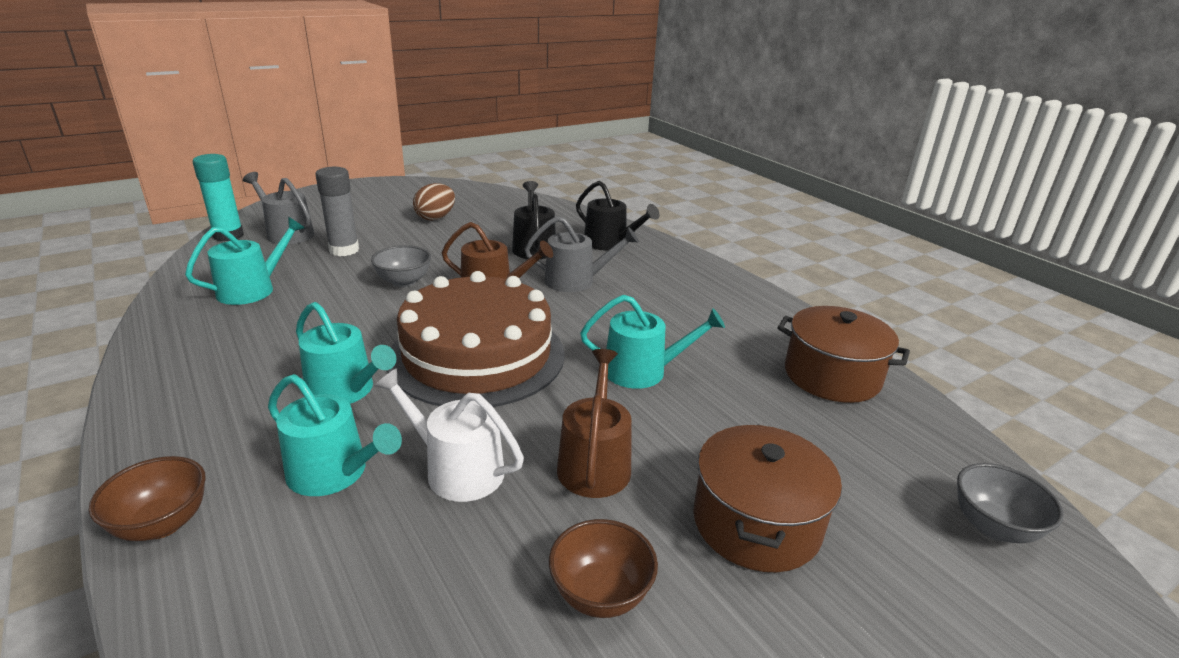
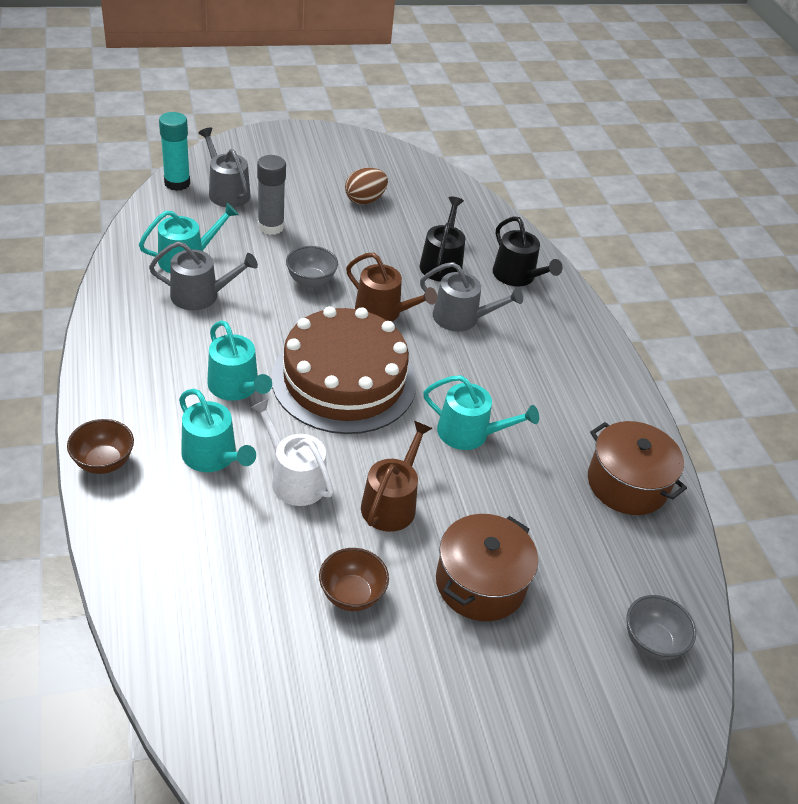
camera: 15 degrees right, 15 degrees up
none -> grey watering can [149,241,258,310]

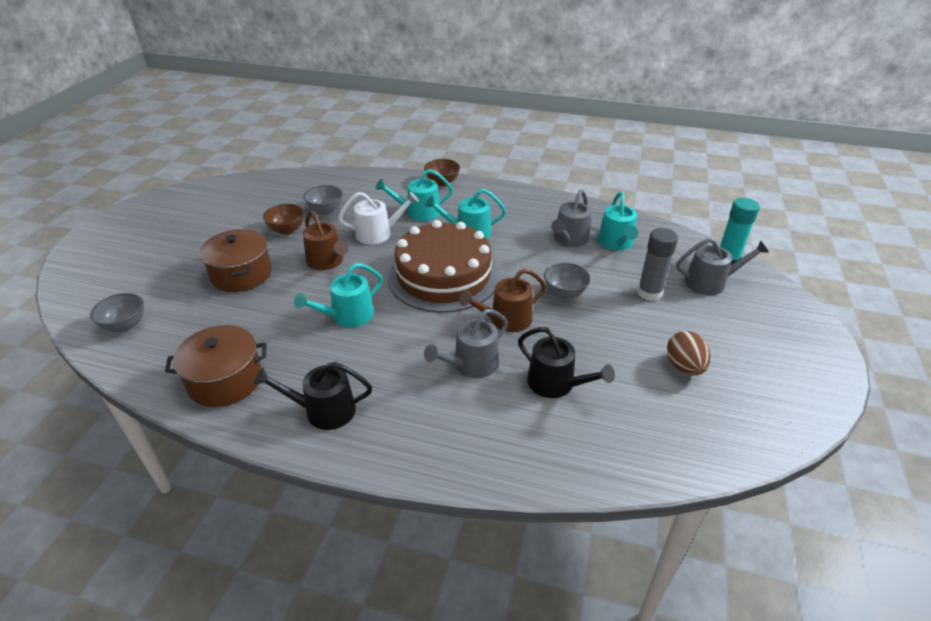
camera: 125 degrees right, 5 degrees down
black watering can [493,216,563,287] -> black watering can moved to [254,362,372,430]
none -> grey bowl [304,185,343,215]

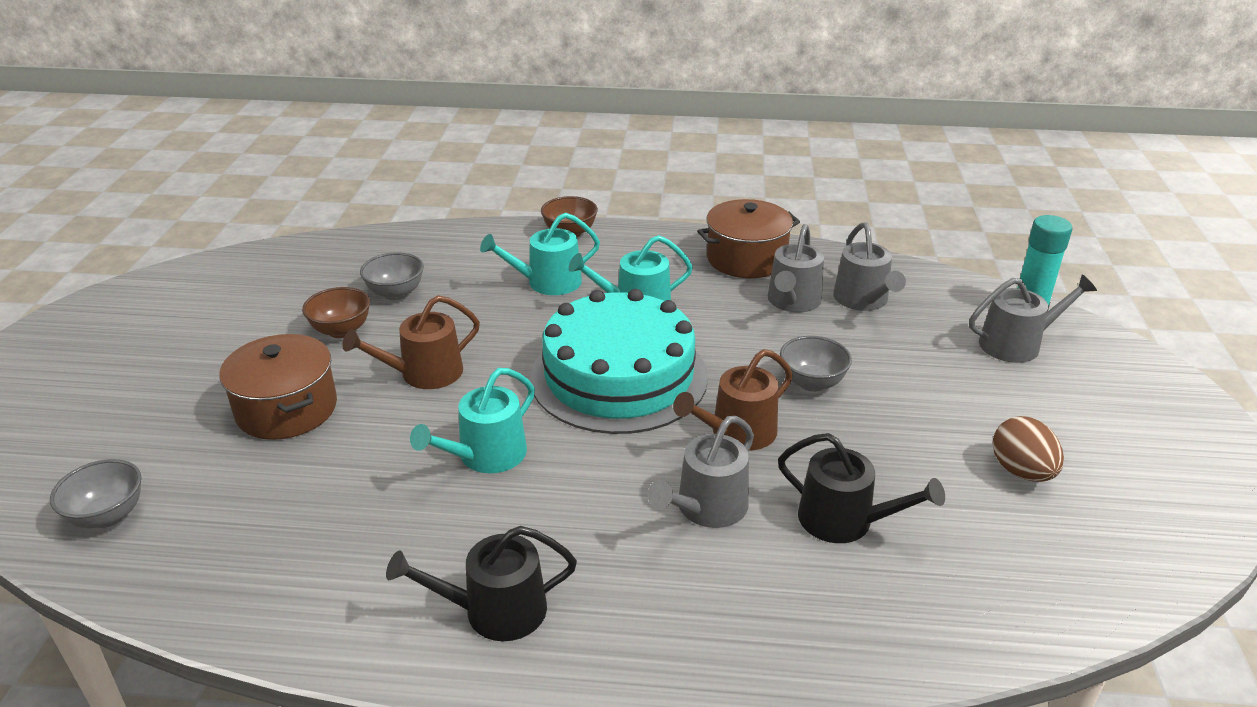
camera: 10 degrees left, 5 degrees down
brown pot [165,325,267,407] -> brown pot moved to [697,199,800,278]
brown watering can [303,211,348,270] -> brown watering can turned 105 degrees clockwise [342,295,480,389]
white watering can [338,192,419,244] -> none
brown cake [388,220,500,313] -> turquoise cake [530,289,708,434]
turquoise watering can [598,192,638,250] -> grey watering can [833,222,906,311]
grey glue stick [637,228,678,301] -> none

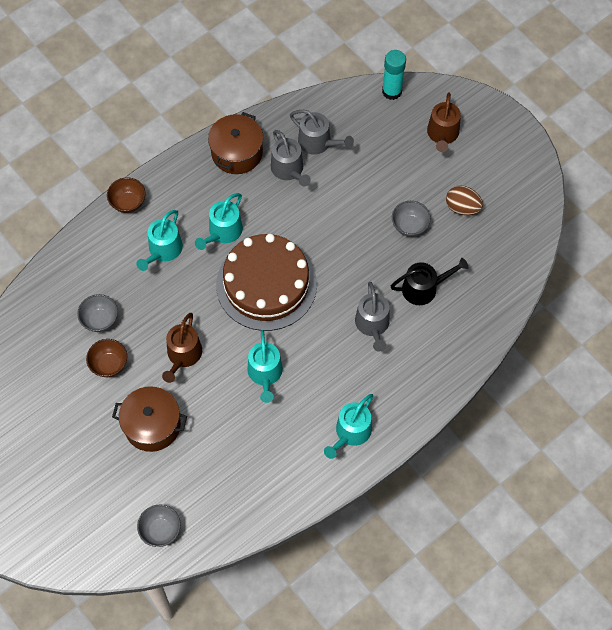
camera: 45 degrees left, 30 degrees up
black watering can [386,526,577,641] -> turquoise watering can [324,394,373,459]
turquoise cake [530,289,708,434] -> brown cake [216,234,317,331]
brown watering can [673,349,793,450] -> brown watering can moved to [427,92,461,152]
grey bowl [780,336,852,392] -> grey bowl moved to [392,201,431,237]
grey watering can [969,275,1097,363] -> none

